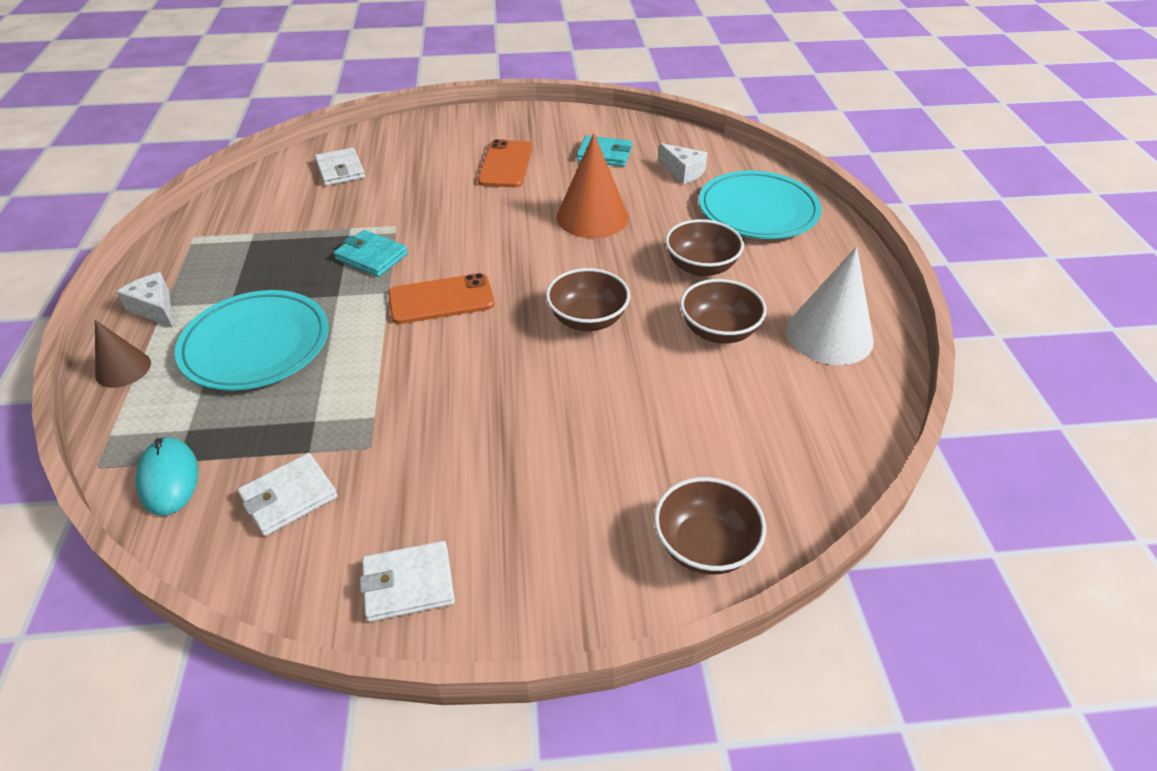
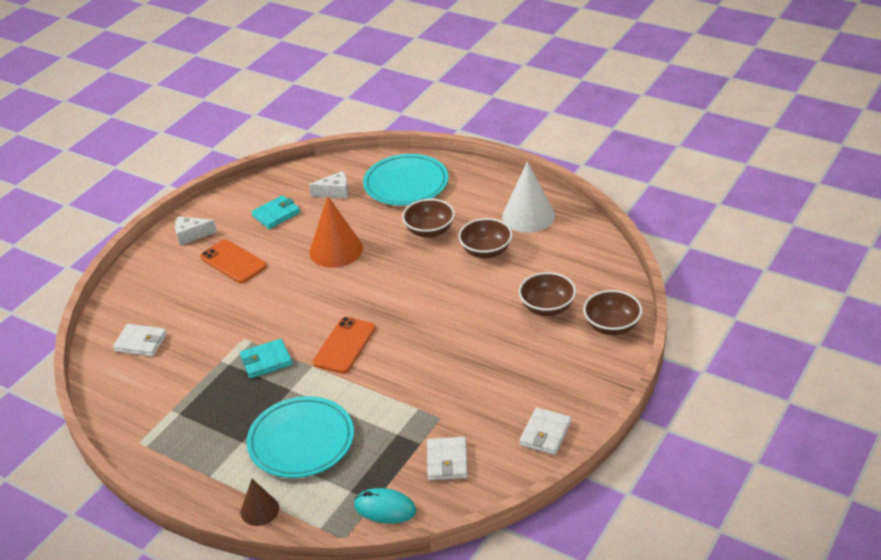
camera: 50 degrees left, 5 degrees down
white cheese [116,272,173,328] -> white cheese moved to [175,216,217,246]
brown bowl [546,268,630,331] -> brown bowl moved to [519,272,576,316]

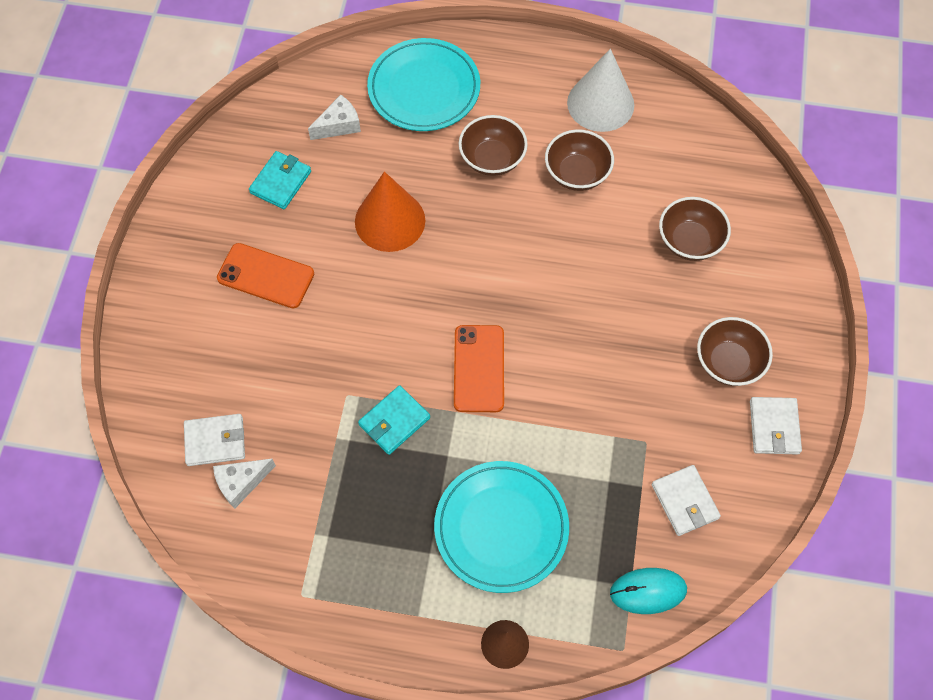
camera: 25 degrees left, 25 degrees up
white cheese [175,216,217,246] -> white cheese moved to [213,459,276,509]
brown bowl [583,290,642,335] -> brown bowl moved to [697,317,773,386]

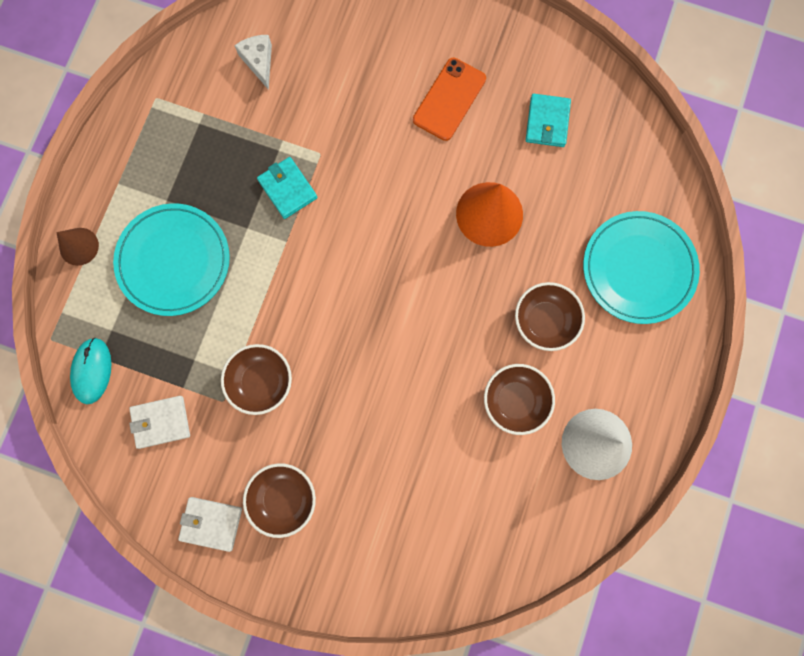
camera: 100 degrees right, 15 degrees up
white wallet [184,414,245,466] -> none
turquoise wallet [249,151,311,209] -> turquoise wallet turned 60 degrees clockwise [526,94,571,147]
white cheese [308,95,361,140] -> none
orange phone [454,325,504,412] -> none
brown bowl [659,197,731,261] -> brown bowl moved to [221,344,292,415]

